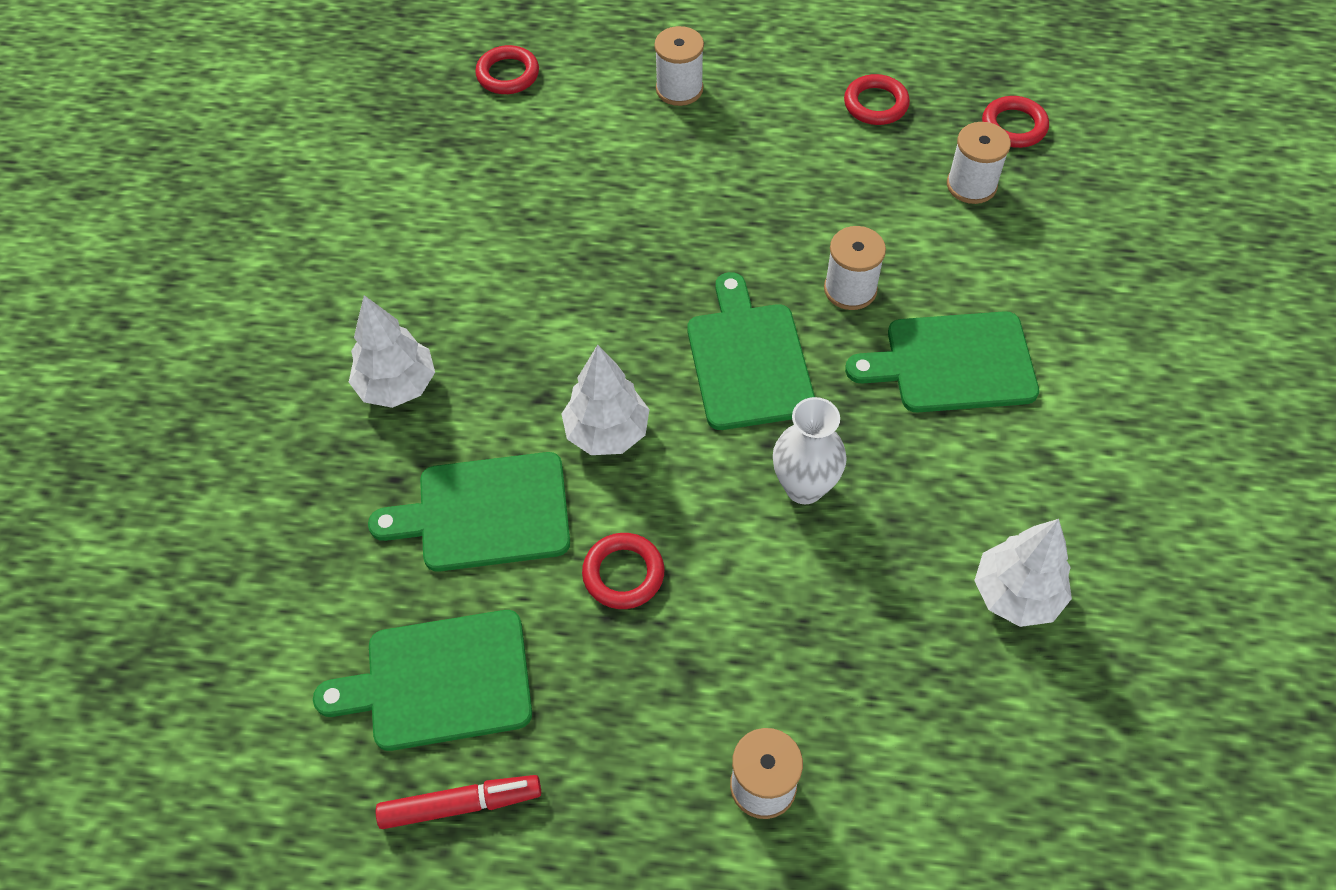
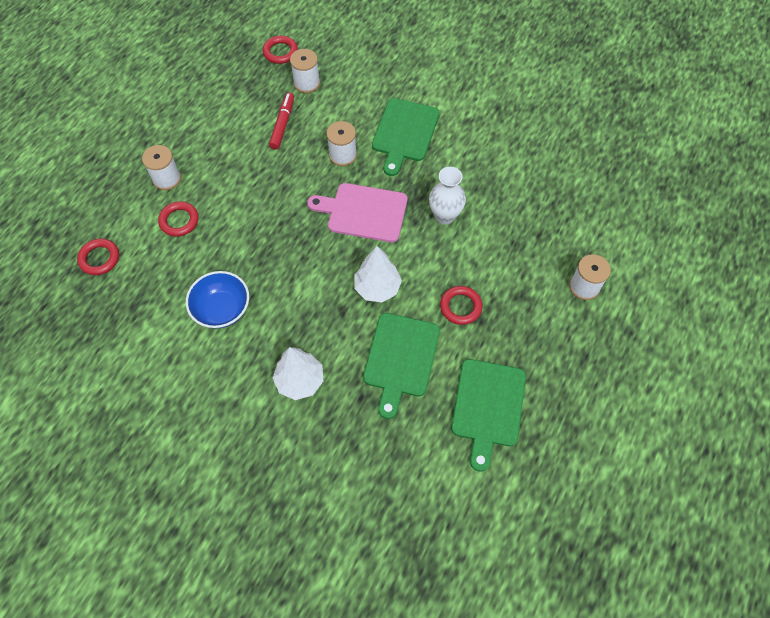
camera: 70 degrees left, 5 degrees up
red marker [376,775,541,829] -> red marker moved to [269,93,294,149]
green cutting board [687,272,815,430] -> pink cutting board [307,183,407,242]
red ring [844,74,910,125] -> red ring moved to [158,201,199,237]
white tree [974,519,1072,627] -> none
none -> blue bowl [186,271,249,329]

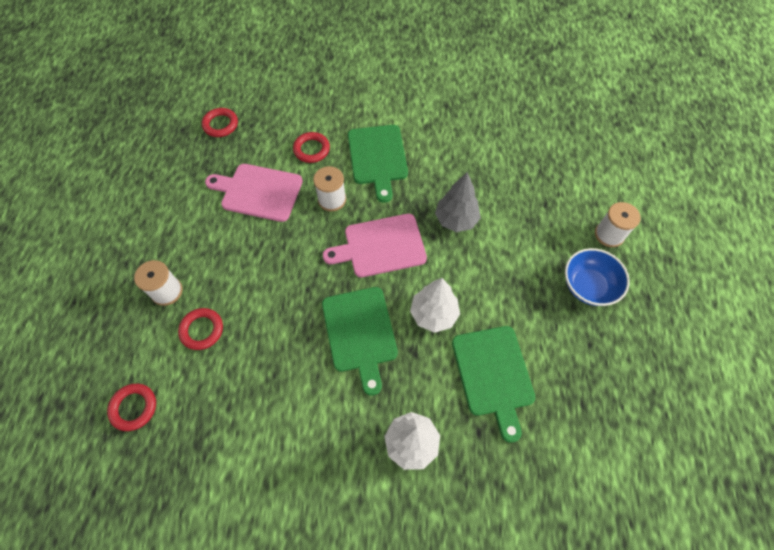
camera: 25 degrees left, 0 degrees up
blue bowl [186,271,249,329] -> blue bowl moved to [565,248,630,306]
red marker [269,93,294,149] -> pink cutting board [205,164,303,222]
white spool [290,49,320,93] -> none
white vase [429,167,466,225] -> grey tree [435,172,481,232]
red ring [440,286,482,325] -> red ring moved to [293,132,330,163]
green cutting board [451,359,526,472] -> green cutting board moved to [322,287,398,396]

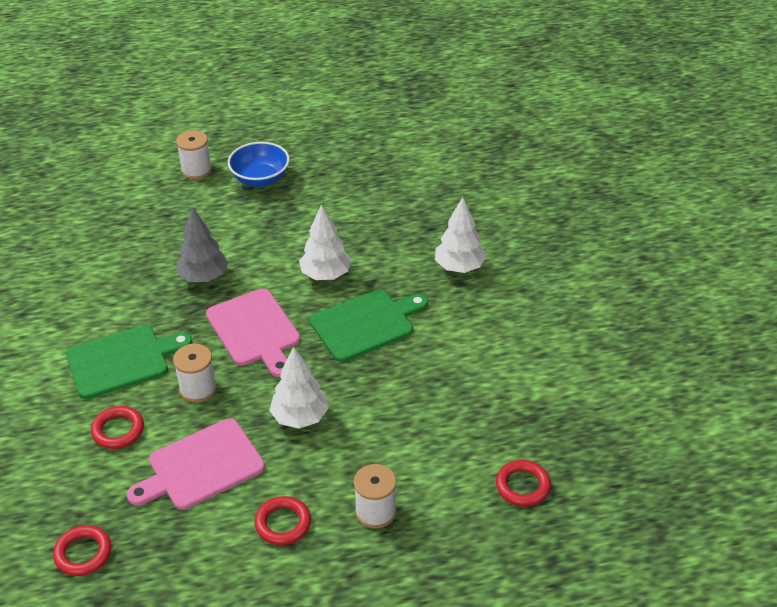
camera: 105 degrees left, 20 degrees down
red ring [178,308,223,350] -> red ring moved to [255,496,311,545]
pink cutting board [205,164,303,222] -> pink cutting board turned 60 degrees clockwise [127,418,265,510]
green cutting board [452,326,535,443] -> none
none -> white tree [269,347,329,429]

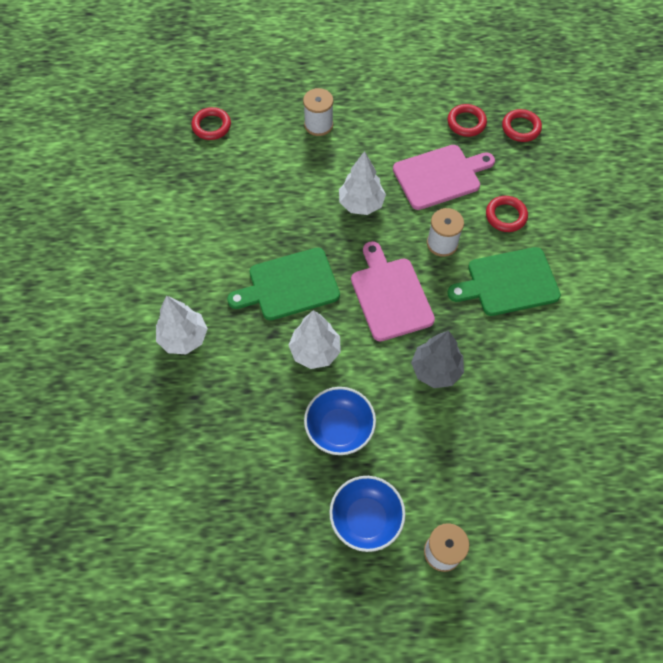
camera: 170 degrees left, 20 degrees up
red ring [255,496,311,545] -> red ring moved to [448,104,487,137]
none -> blue bowl [304,387,376,455]

